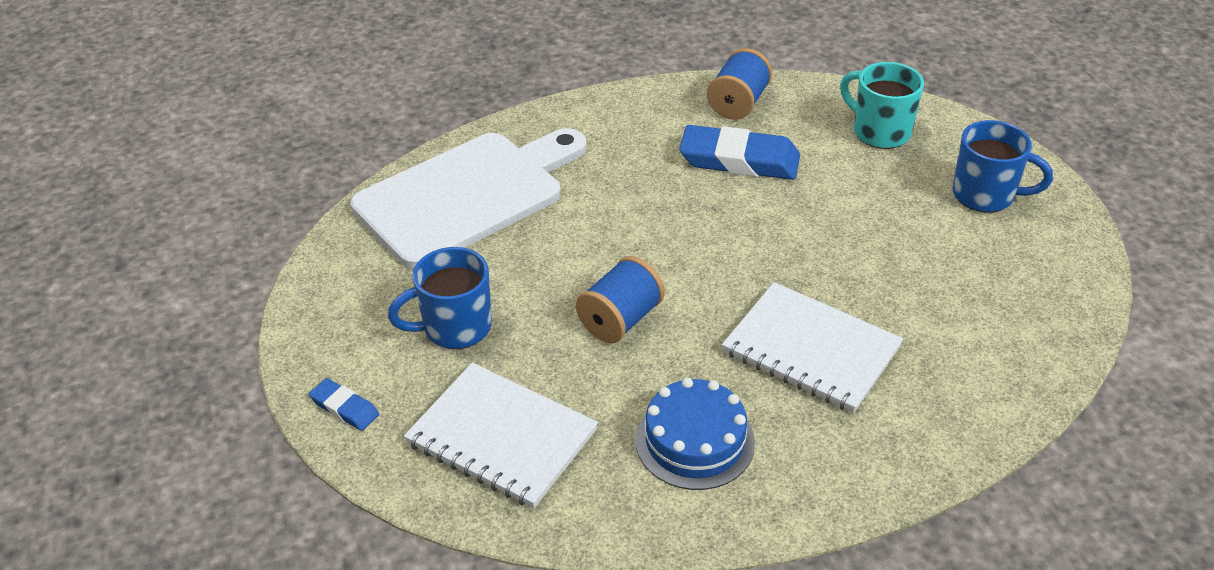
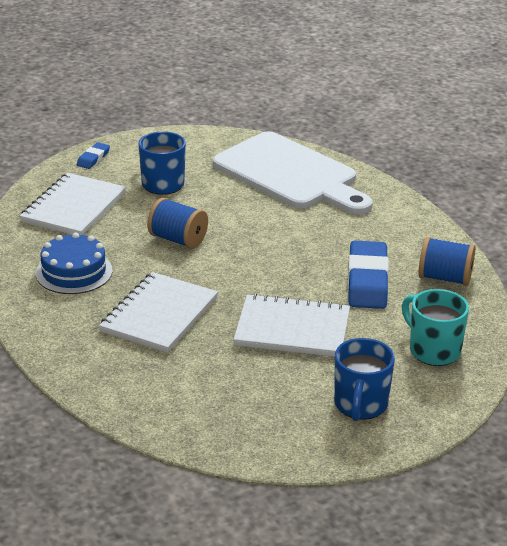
camera: 80 degrees right, 10 degrees down
turquoise mug [840,62,924,149] -> turquoise mug turned 75 degrees counterclockwise [402,289,469,366]
none -> white notebook [233,293,350,357]

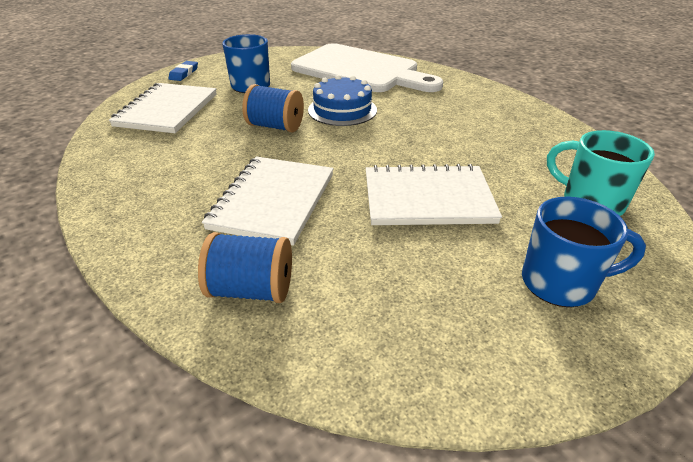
camera: 10 degrees left, 5 degrees up
blue cake [36,232,113,294] -> blue cake moved to [308,75,377,126]
blue mug [334,338,395,421] -> blue mug turned 90 degrees counterclockwise [522,197,646,307]
blue eraser [348,241,389,309] -> none
blue spool [418,237,475,286] -> blue spool moved to [198,232,292,303]

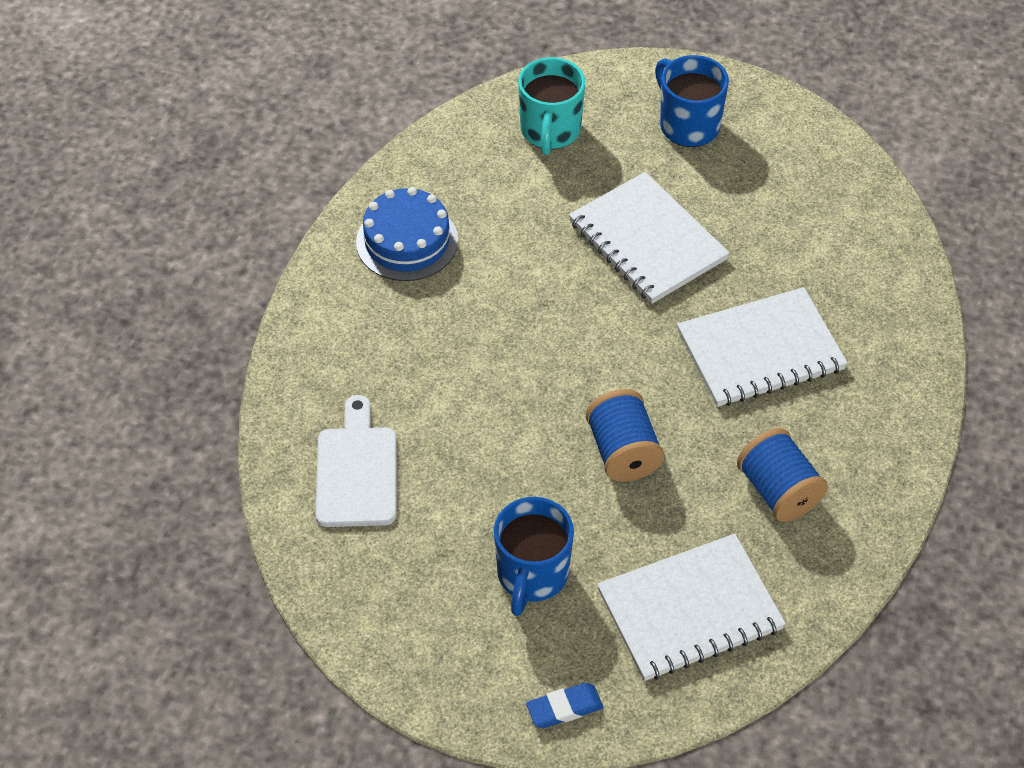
camera: 125 degrees left, 15 degrees up
blue spool [198,232,292,303] -> blue spool moved to [737,428,828,522]
white cutting board [291,43,443,92] -> white cutting board [316,395,397,527], size x0.54
blue cake [308,75,377,126] -> blue cake moved to [356,187,458,281]

